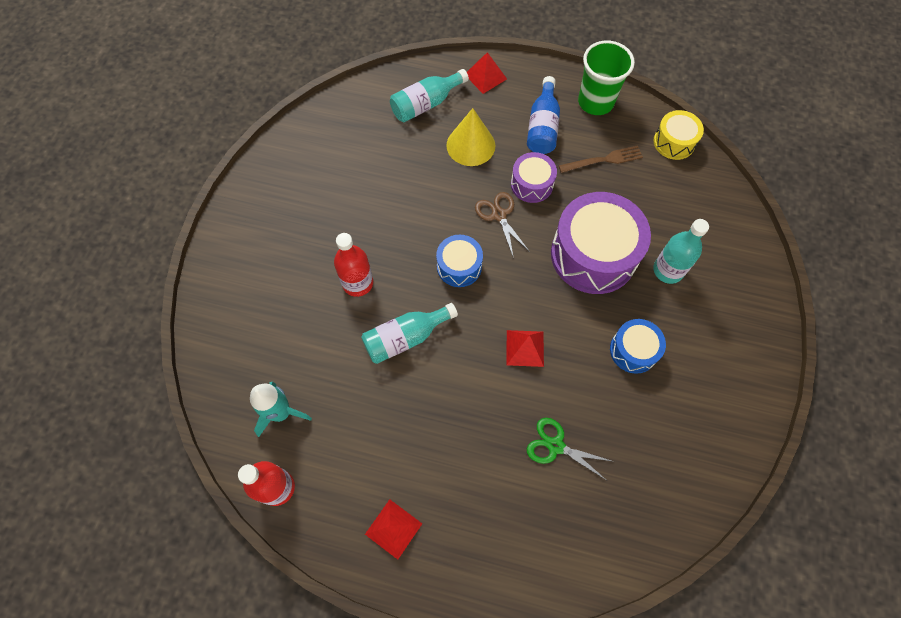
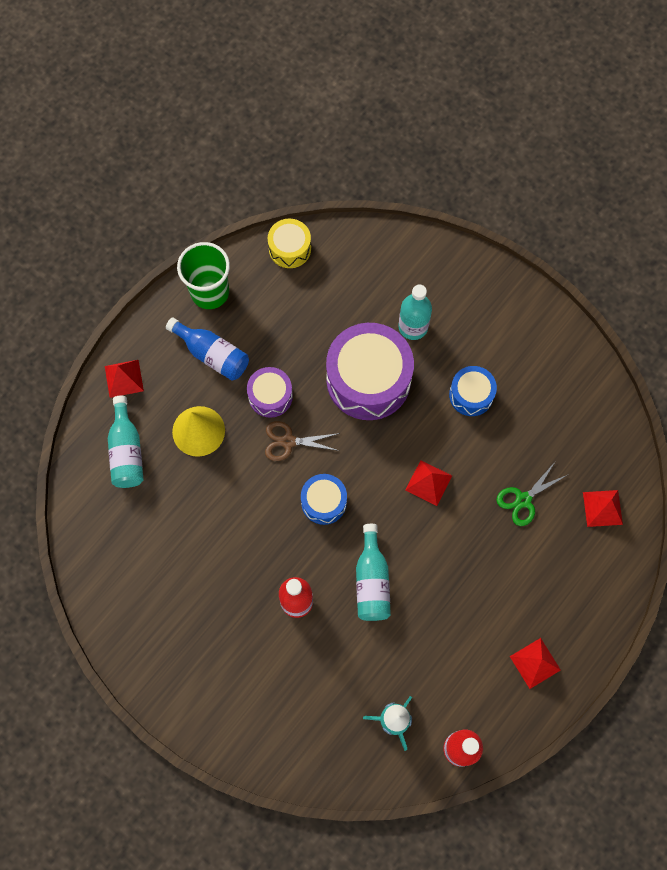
camera: 65 degrees left, 5 degrees up
brown fork [559,145,643,173] -> none
none -> red pyramid [583,490,623,527]

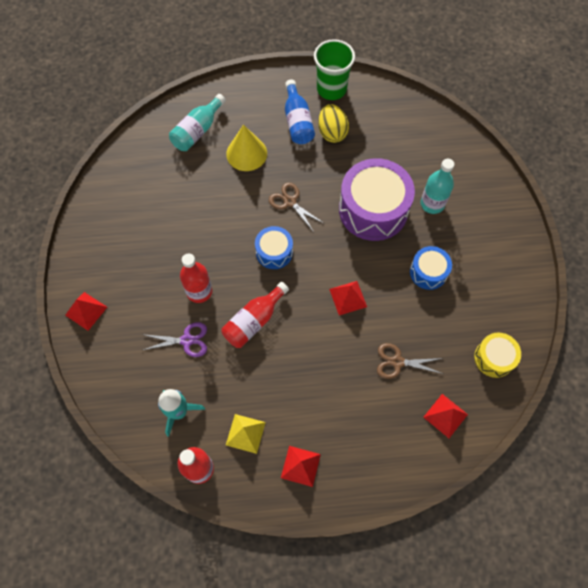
camera: 45 degrees right, 5 degrees down
red pyramid [105,360,144,398] -> red pyramid moved to [65,292,107,331]
purple drum [247,367,293,418] -> none
yellow drum [268,219,311,268] -> yellow drum moved to [474,333,521,378]
turquoise bottle [356,524,391,621] -> red bottle [221,282,289,348]
green scissors [496,462,569,526] -> brown scissors [377,343,443,379]
none -> purple scissors [142,322,207,357]
none -> yellow pyramid [226,414,266,454]
none -> yellow egg [318,104,349,143]

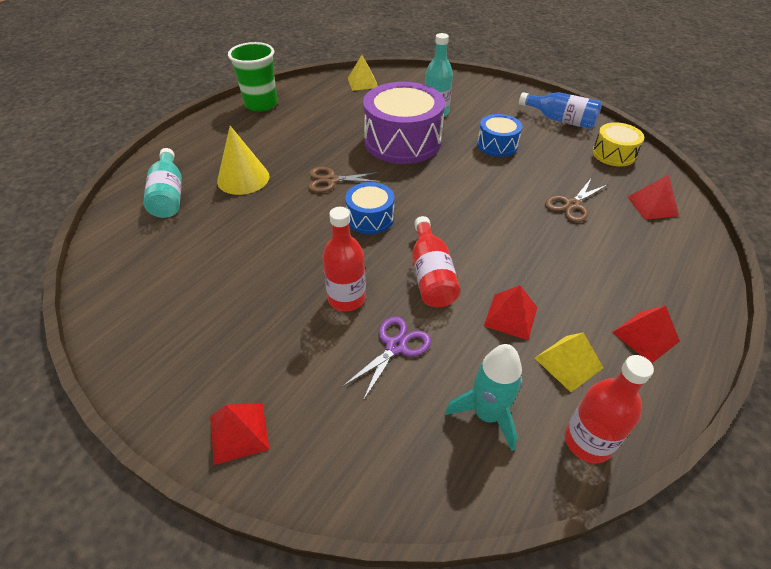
camera: 50 degrees left, 20 degrees down
blue bottle [285,79,315,144] -> blue bottle moved to [519,92,602,129]
yellow egg [318,104,349,143] -> none
red pyramid [329,281,367,315] -> red pyramid moved to [484,285,537,340]
none -> yellow pyramid [348,55,378,91]

